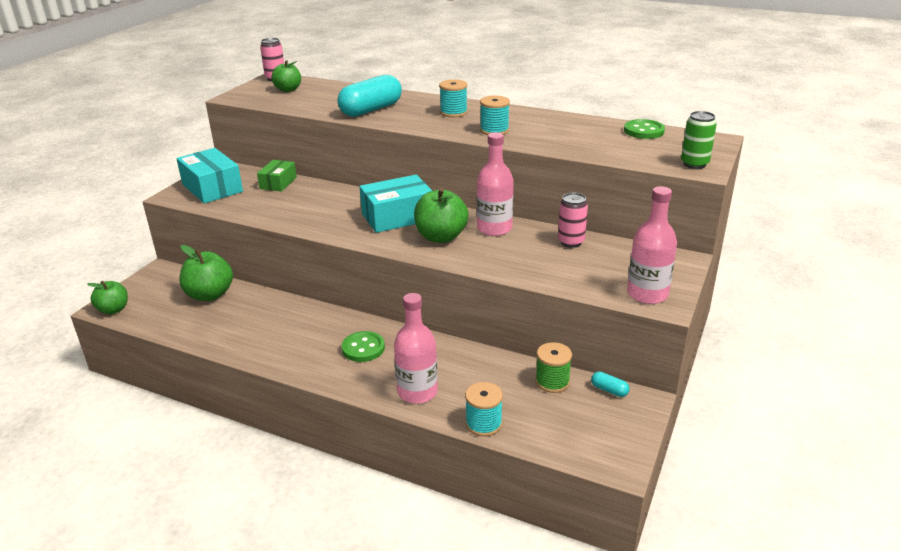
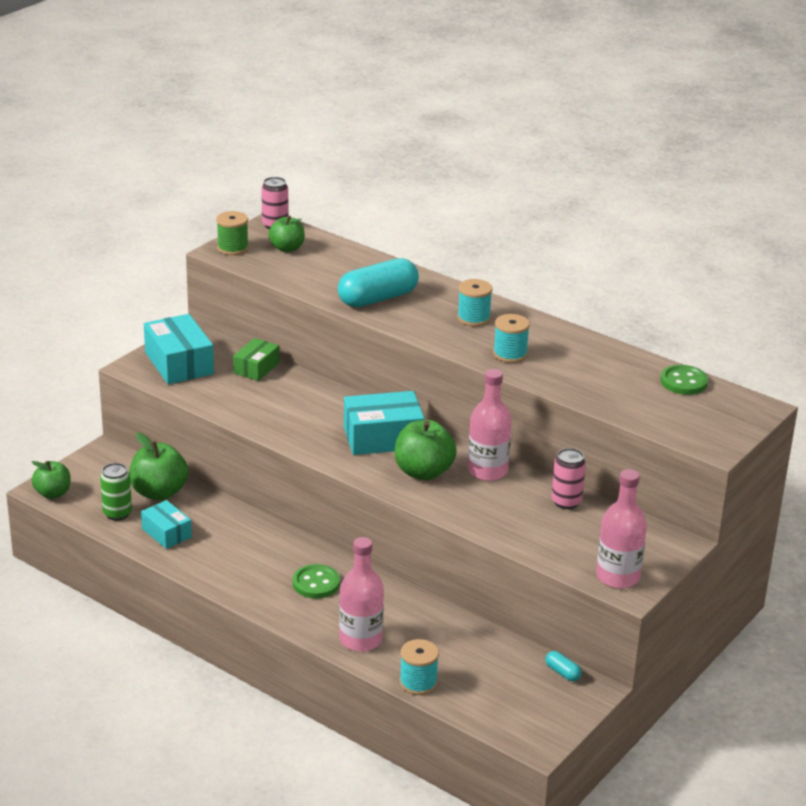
camera: 10 degrees right, 0 degrees up
green spool [535,342,572,393] -> green spool moved to [216,211,249,255]
green can [681,111,717,169] -> green can moved to [100,463,132,521]
none -> turquoise box [141,500,192,549]

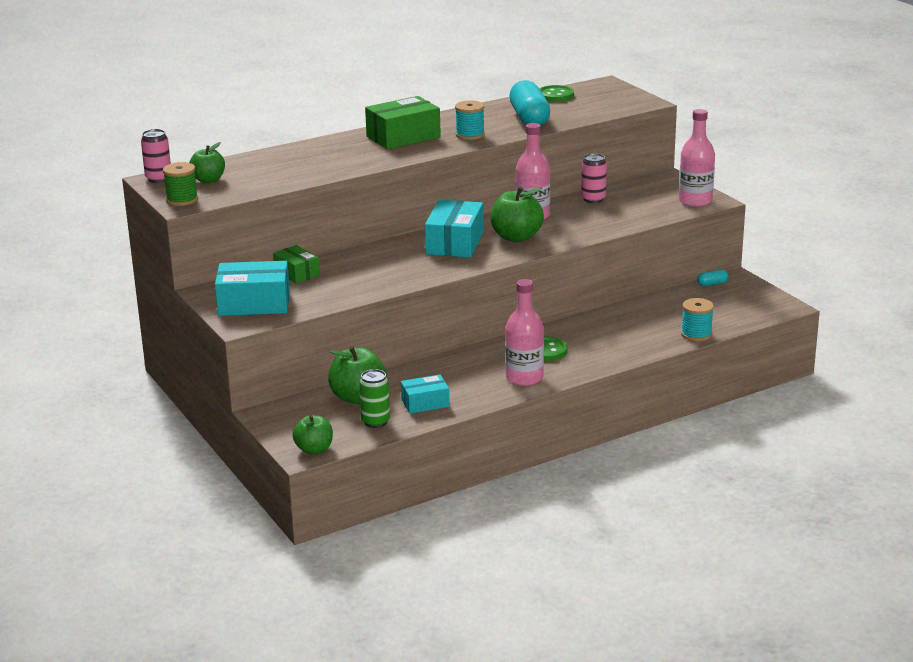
camera: 65 degrees left, 5 degrees down
turquoise capsule [338,258,419,307] -> turquoise capsule moved to [509,80,550,126]
pink bottle [339,537,384,652] -> pink bottle moved to [505,279,544,386]
turquoise spool [457,279,492,326] -> green box [365,96,441,149]

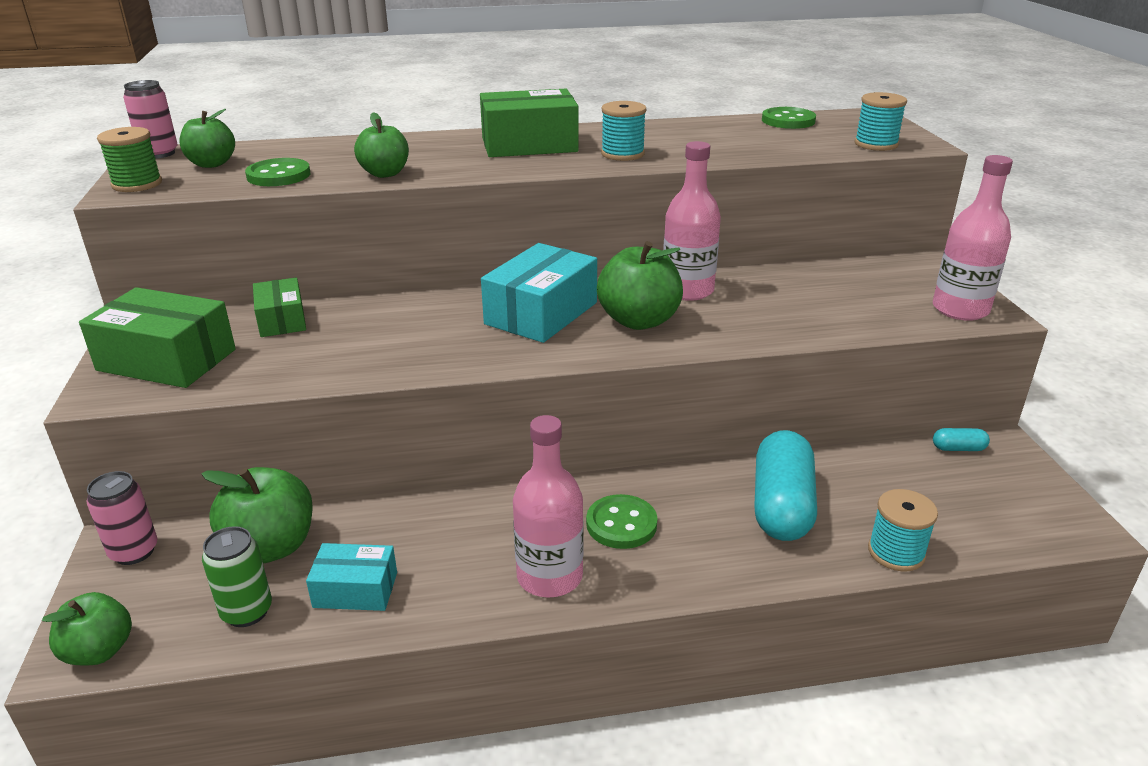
camera: 20 degrees right, 5 degrees up
turquoise box [215,261,290,316] -> green box [79,287,236,388]
turquoise capsule [509,80,550,126] -> turquoise capsule moved to [754,430,817,541]
pink can [581,153,607,203] -> pink can moved to [86,471,158,565]
none -> green button [245,158,311,186]
none -> green apple [354,112,409,178]
none -> turquoise spool [854,92,907,151]

